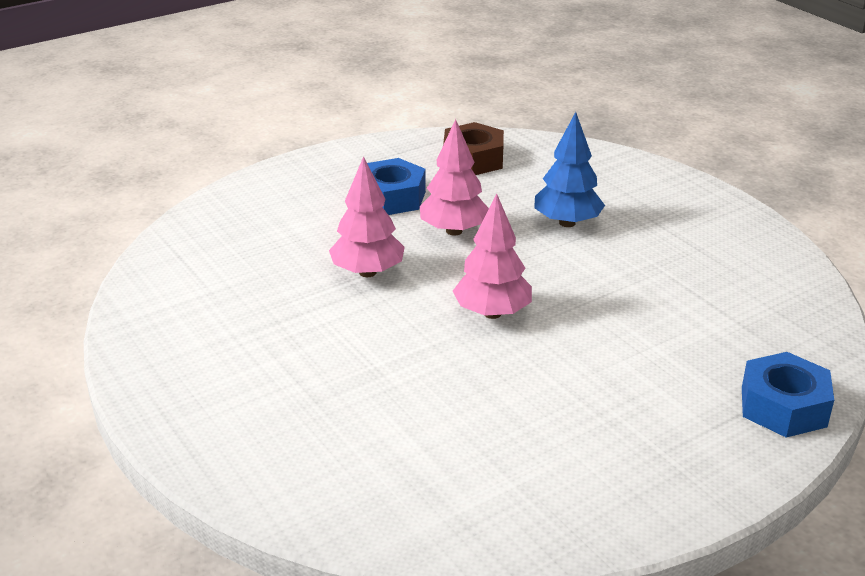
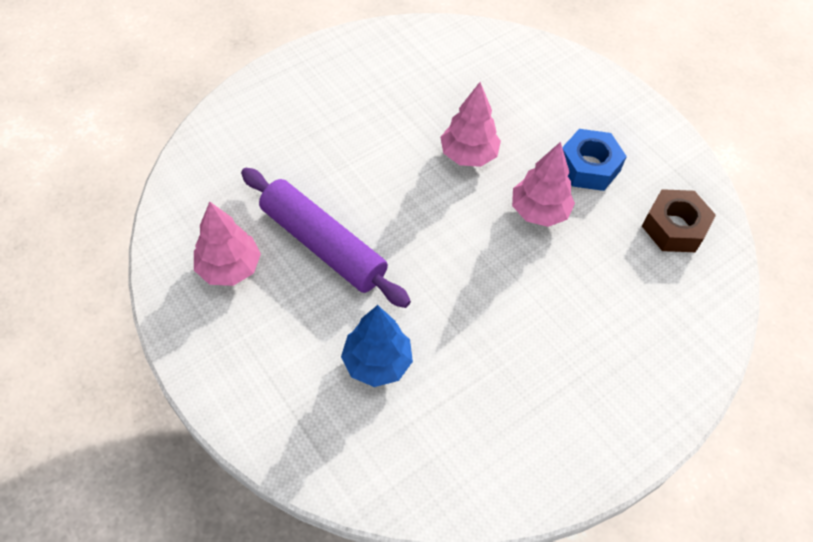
camera: 85 degrees right, 25 degrees up
pink tree [453,194,532,319] -> pink tree moved to [194,202,261,286]
blue tree [534,112,605,227] -> blue tree moved to [341,305,413,387]
blue nut [742,352,834,438] -> none
none -> purple rolling pin [241,168,411,308]

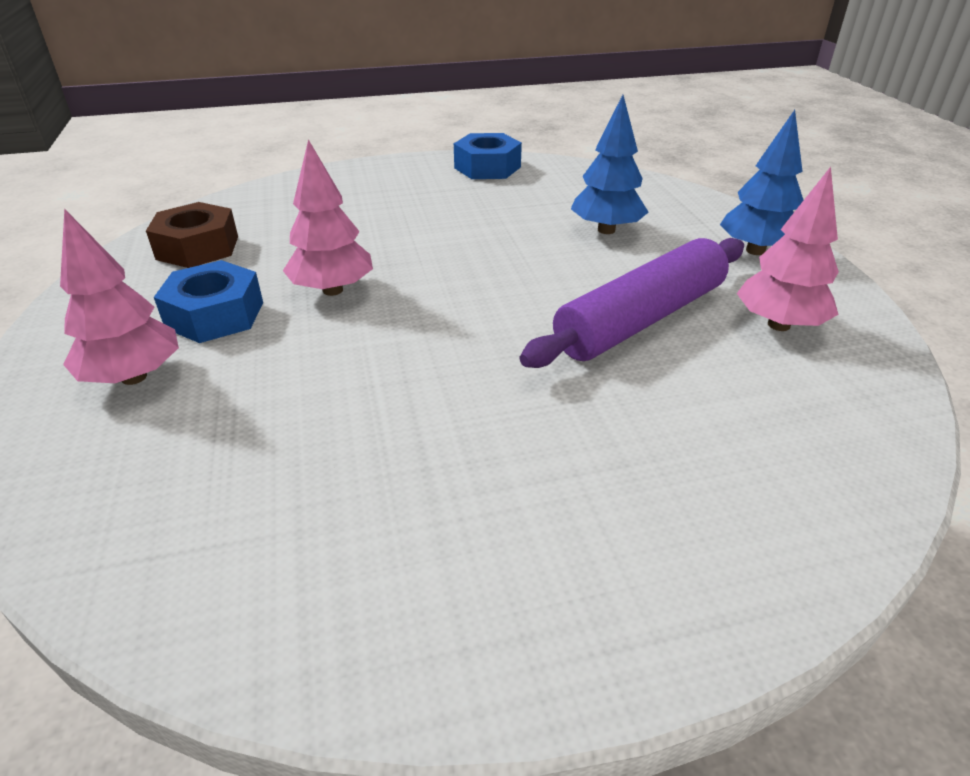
camera: 155 degrees left, 20 degrees down
purple rolling pin [241,168,411,308] -> purple rolling pin turned 75 degrees clockwise [520,238,744,368]
pink tree [440,82,501,167] -> pink tree moved to [60,209,179,385]
none -> blue nut [454,133,522,179]
none -> blue tree [720,110,803,255]

